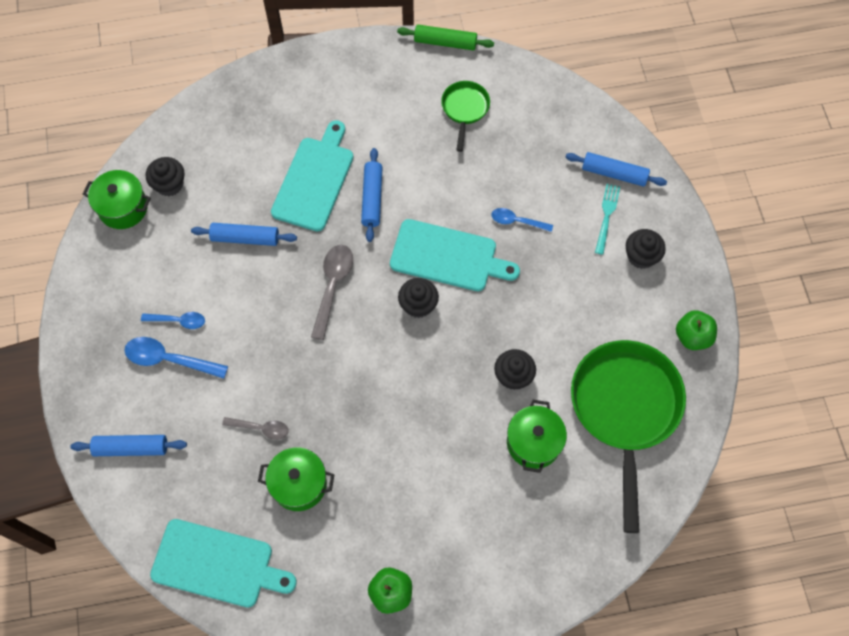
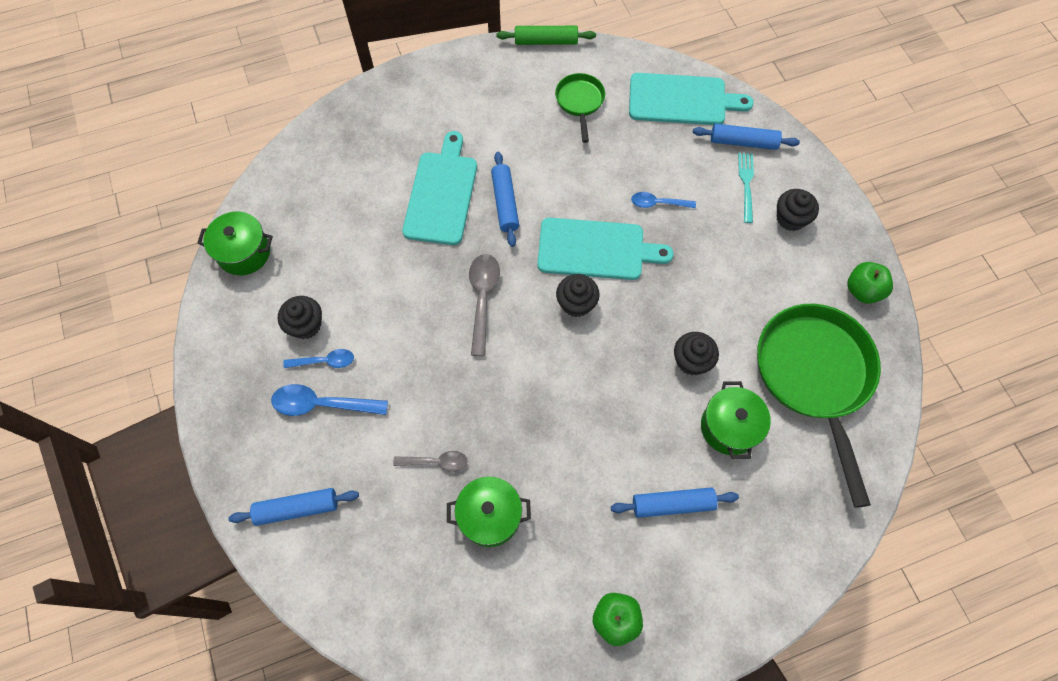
camera: 10 degrees left, 0 degrees up
black cupcake [146,157,184,196] -> black cupcake moved to [278,296,322,339]
turquoise cutting board [150,519,297,607] -> turquoise cutting board moved to [629,73,754,125]
blue rolling pin [191,223,297,246] -> blue rolling pin moved to [611,487,739,518]

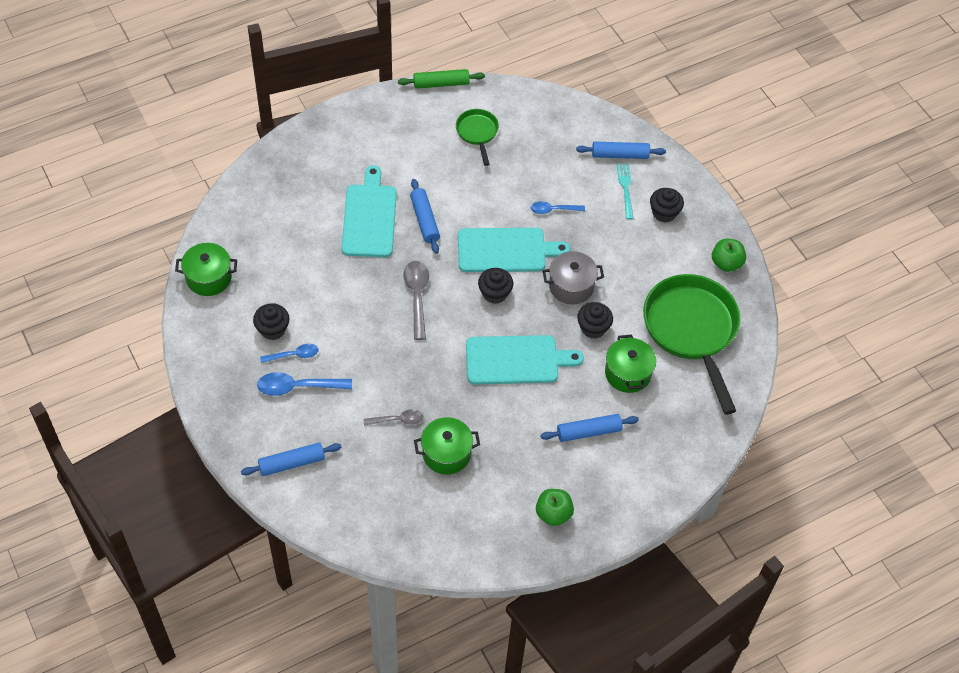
camera: 10 degrees left, 10 degrees down
turquoise cutting board [629,73,754,125] -> turquoise cutting board moved to [466,335,584,384]
none -> grey pot [543,251,604,304]

